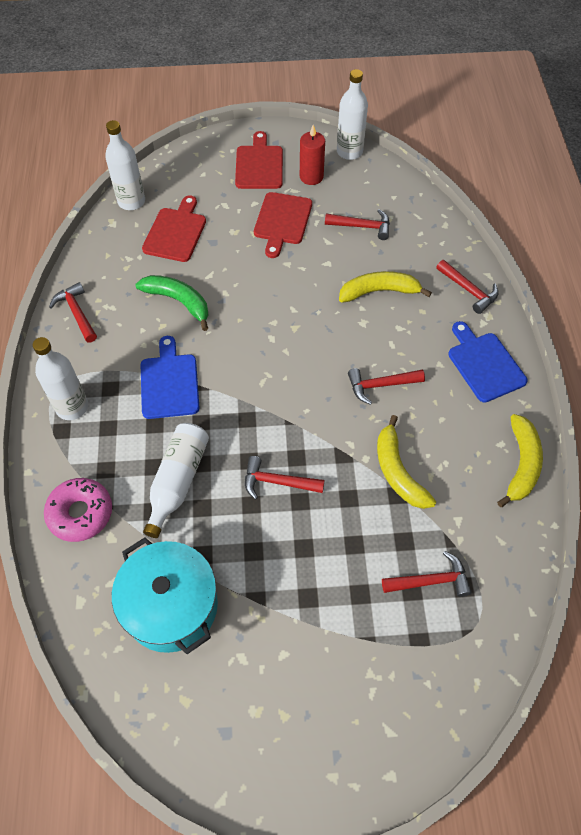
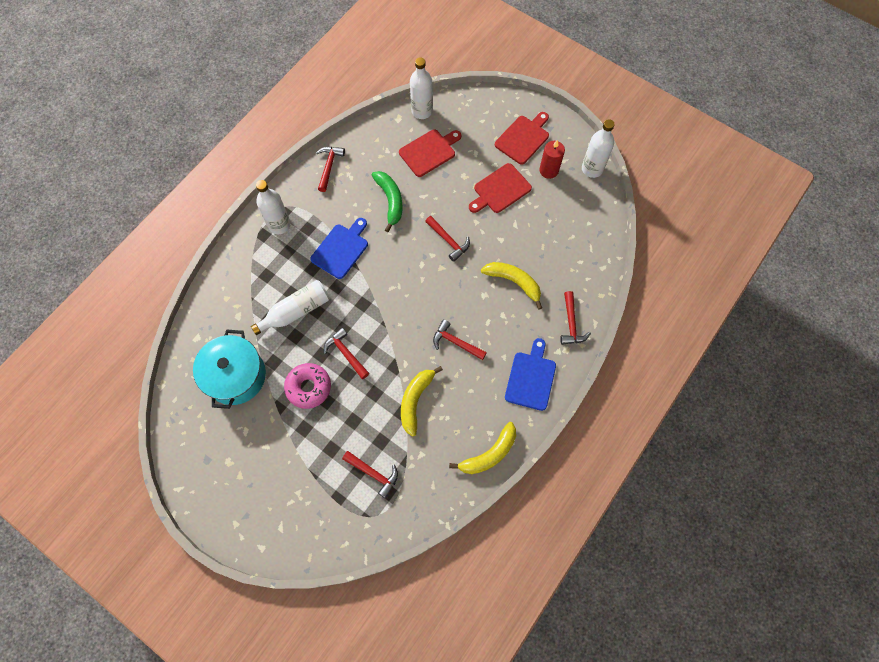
camera: 40 degrees right, 10 degrees up
pink donut [44,478,112,542] -> pink donut moved to [284,363,331,409]
red hammer [325,209,390,240] -> red hammer moved to [425,216,470,262]

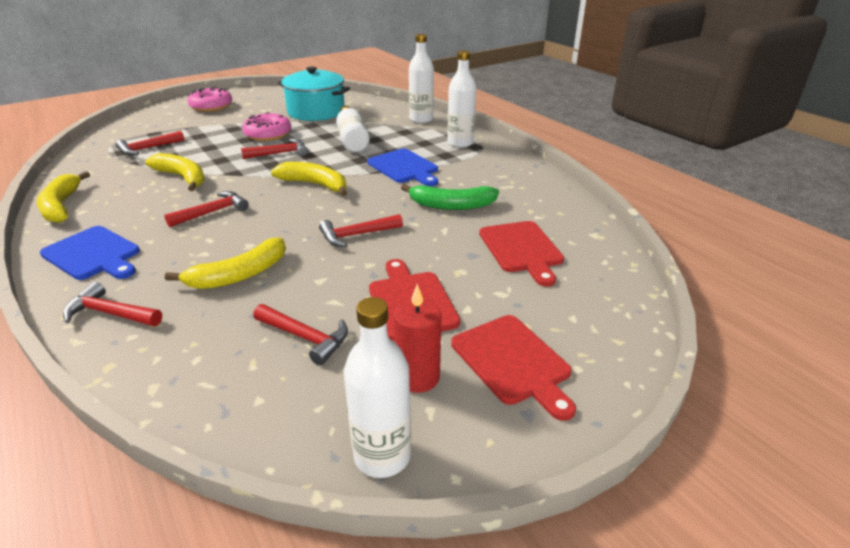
camera: 110 degrees right, 35 degrees down
red hammer [316,147,345,192] -> red hammer moved to [253,304,348,366]
white bottle [410,57,433,119] -> white bottle moved to [409,34,434,123]
none -> pink donut [188,87,232,112]
none -> yellow banana [271,162,347,196]

